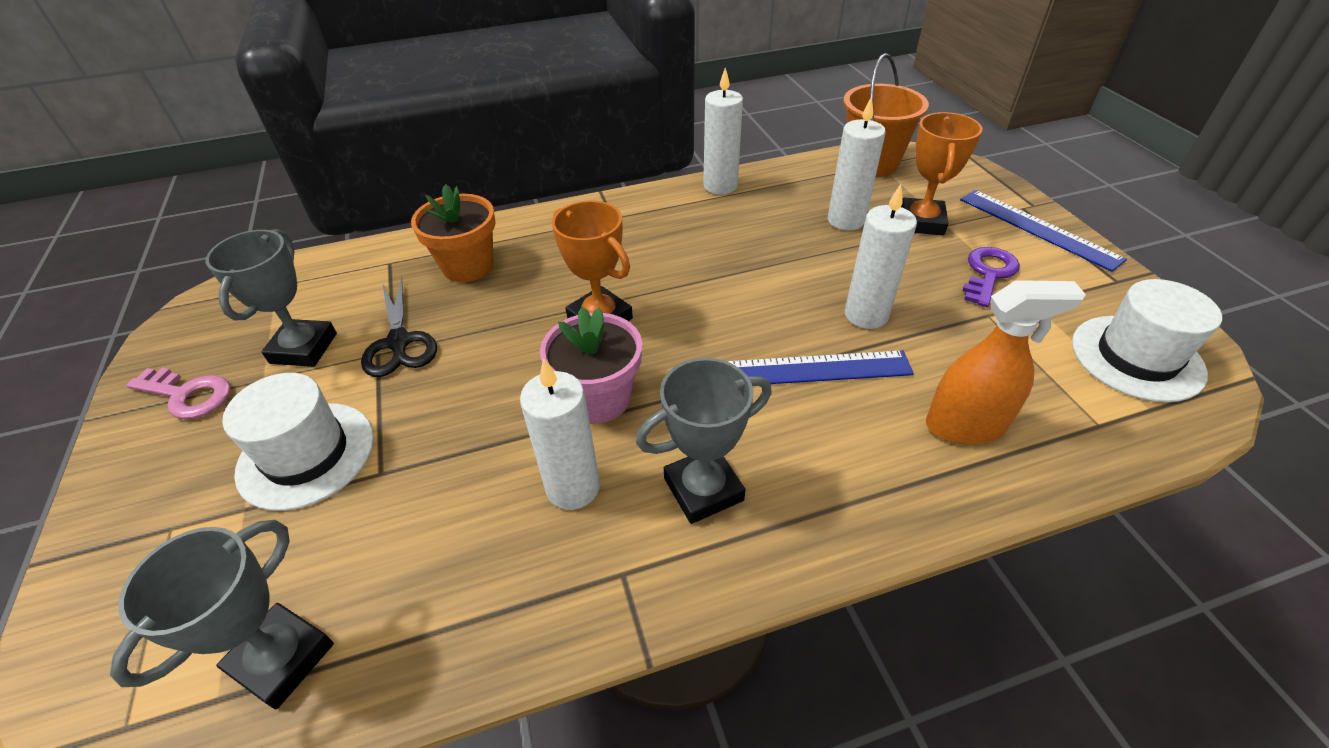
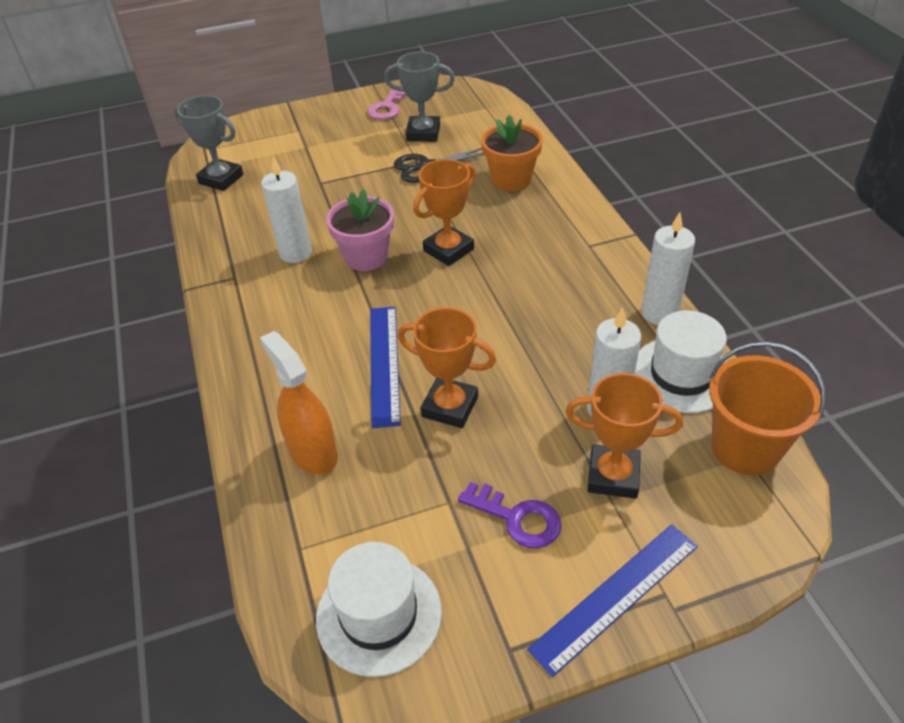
camera: 90 degrees right, 0 degrees up
white hat [222,373,374,511] -> white hat moved to [635,310,727,413]
grey trophy [636,358,772,524] -> none
white candle [845,184,917,329] -> orange trophy [398,308,496,428]
orange spray bottle [926,280,1086,445] -> orange spray bottle turned 150 degrees clockwise [260,331,338,475]

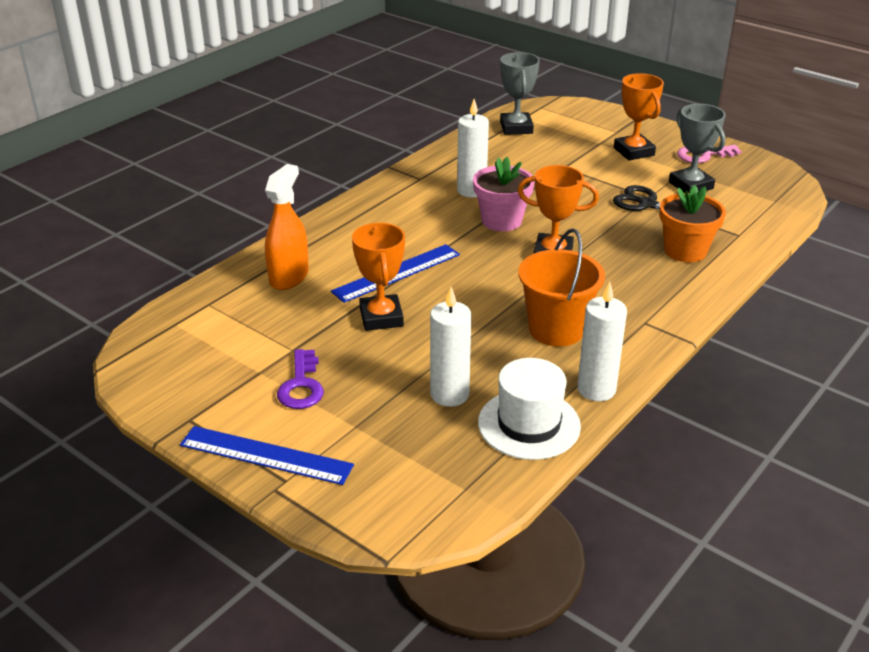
camera: 55 degrees right, 10 degrees down
white hat [316,542,442,677] -> none
orange trophy [565,373,683,499] -> orange trophy moved to [614,73,664,161]
orange bucket [709,341,826,475] -> orange bucket moved to [518,228,605,347]

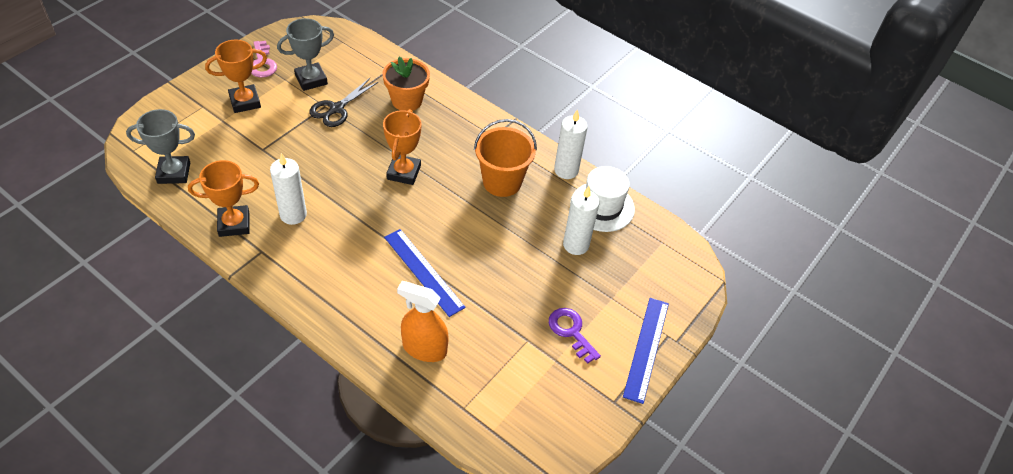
camera: 95 degrees left, 15 degrees up
purple key [277,349,324,409] -> purple key turned 120 degrees counterclockwise [549,308,601,364]
orange trophy [352,223,405,331] -> orange trophy moved to [188,160,259,237]
pink flower pot [473,157,534,231] -> none

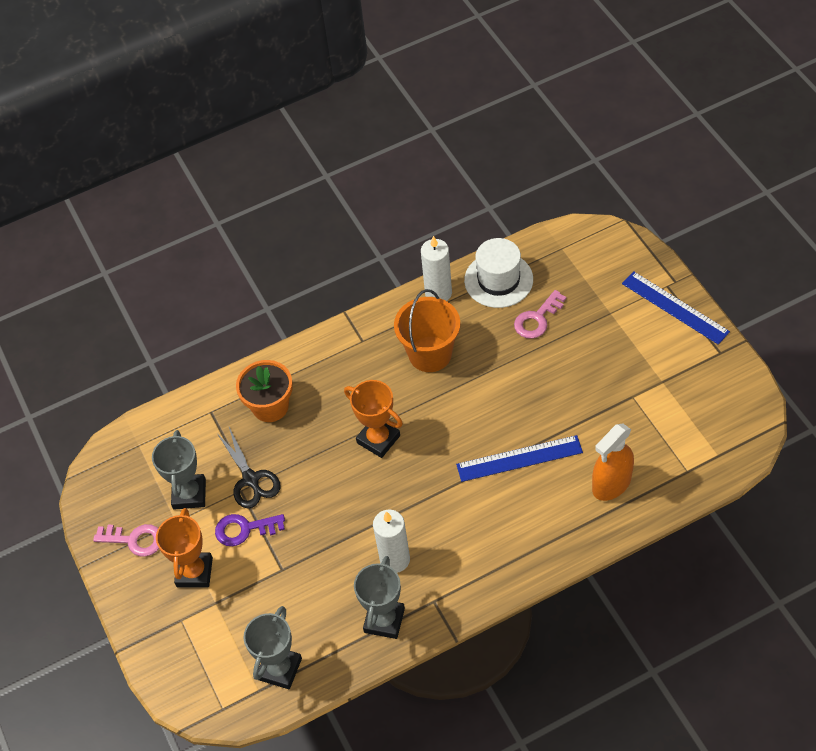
camera: 55 degrees left, 5 degrees up
orange trophy [188,160,259,237] -> grey trophy [354,556,405,639]
purple key [549,308,601,364] -> purple key moved to [215,514,285,546]
white candle [563,186,600,255] -> pink key [514,290,566,339]

